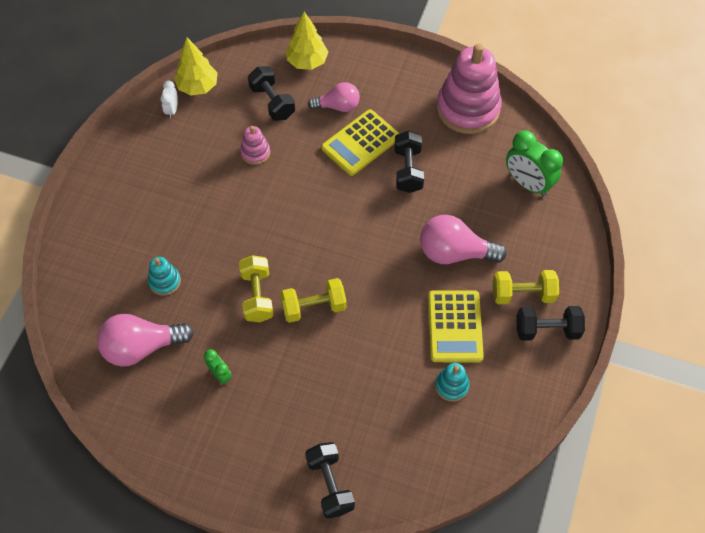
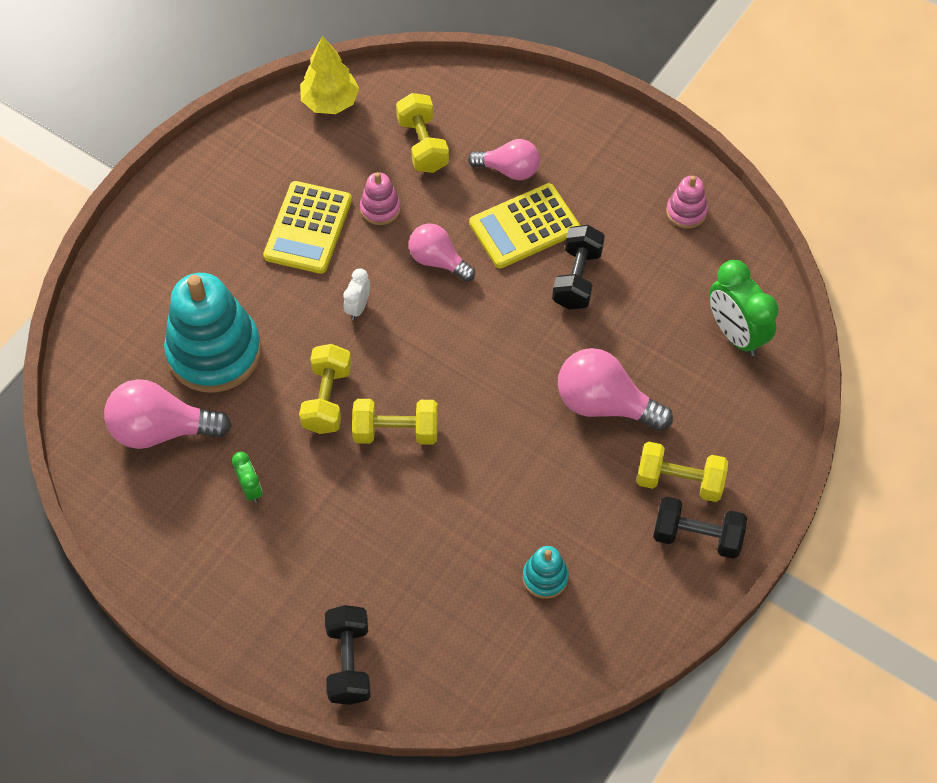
camera: 15 degrees right, 0 degrees up
turquoise stacking toy [148,257,181,296] -> turquoise stacking toy [164,273,261,393], size x2.21
white clock [160,80,178,119] -> white clock moved to [343,268,370,320]
black dumbbell [248,66,295,121] -> yellow dumbbell [396,93,449,173]
yellow tree [286,12,328,70] -> none
yellow calculator [428,290,484,362] -> yellow calculator moved to [263,181,352,274]
pink stacking toy [437,43,502,134] -> pink stacking toy [666,176,708,229], size x0.45
none -> pink light bulb [409,224,475,282]

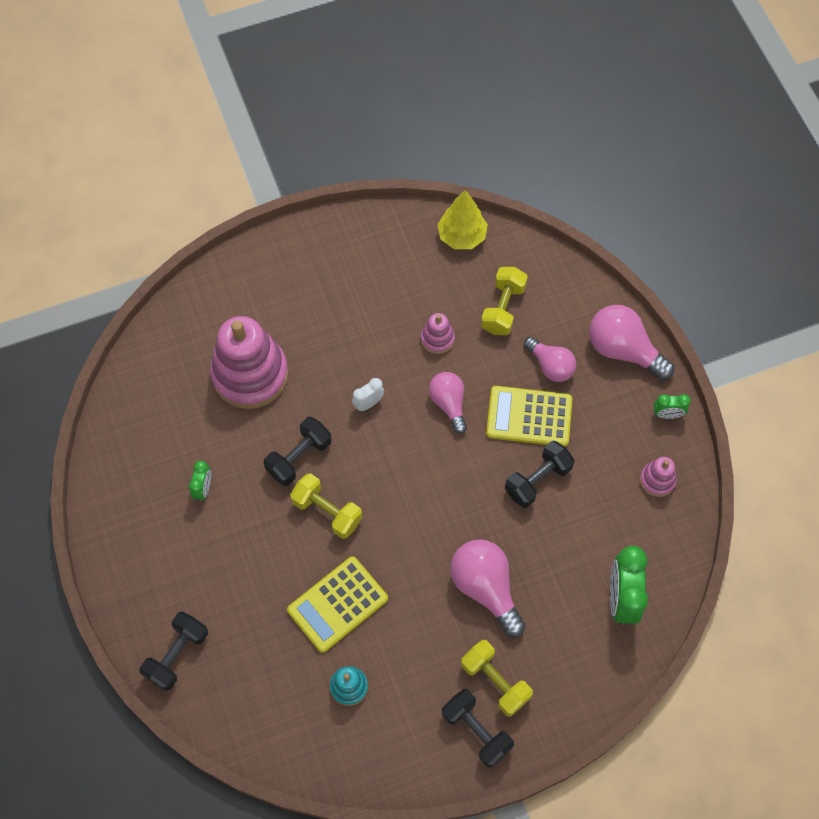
camera: 35 degrees right, 5 degrees up
pink light bulb [104,379,232,449] -> pink light bulb moved to [589,305,674,380]
turquoise stacking toy [164,273,261,393] -> pink stacking toy [210,316,289,409]
yellow calculator [263,181,352,274] -> yellow calculator moved to [287,556,388,653]
yellow dumbbell [299,344,352,434] -> black dumbbell [264,417,332,486]
none -> green clock [654,394,691,419]

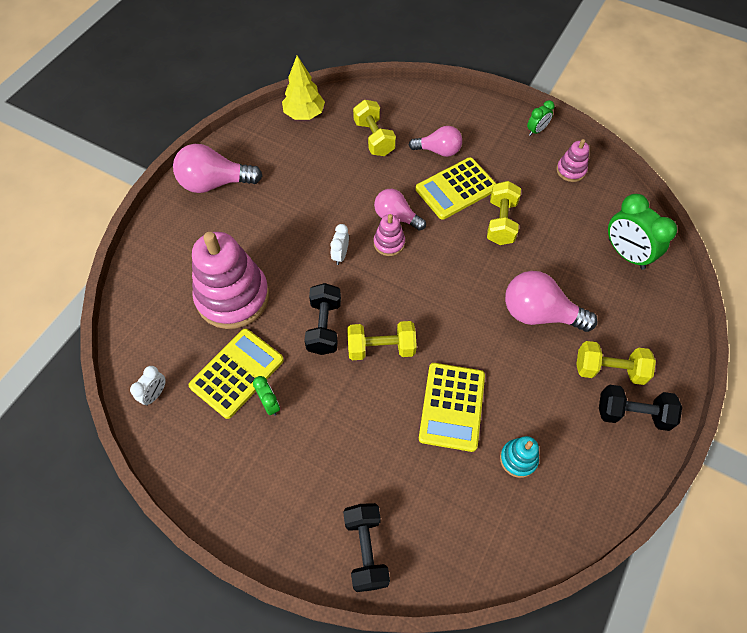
camera: 40 degrees left, 5 degrees down
pink stacking toy [421,313,455,354] -> pink stacking toy moved to [374,214,405,256]
black dumbbell [505,441,574,508] -> yellow dumbbell [487,181,521,245]
pink light bulb [589,305,674,380] -> pink light bulb moved to [173,144,262,193]
none -> white clock [130,366,166,406]
none -> yellow calculator [189,328,284,419]

